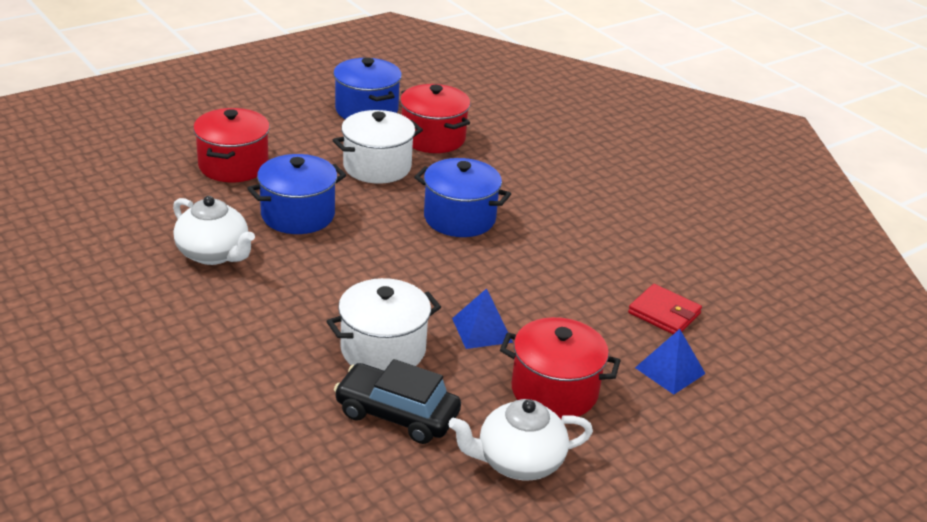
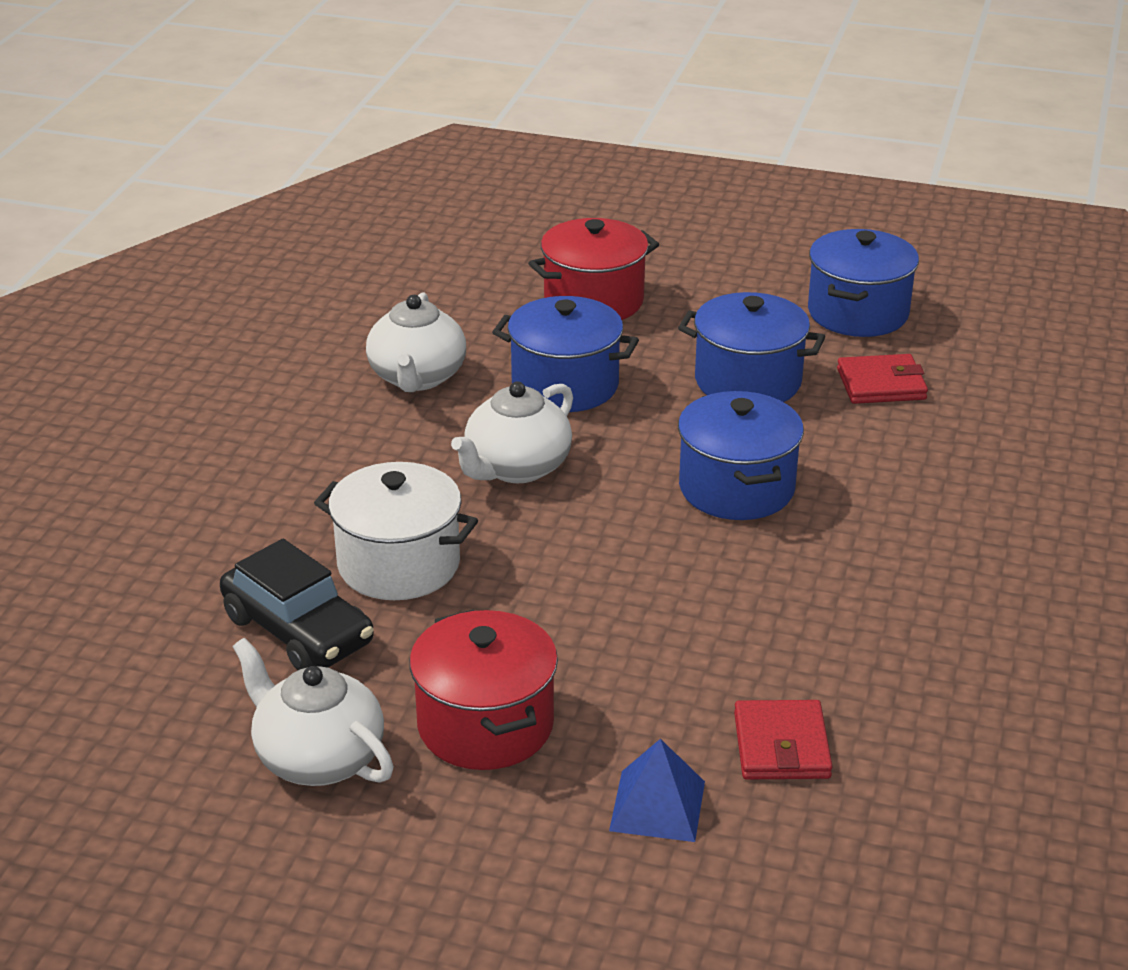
camera: 55 degrees right, 0 degrees up
white pot [333,110,423,184] -> blue pot [678,292,825,402]
black car [334,359,461,444] -> black car turned 150 degrees clockwise [220,539,374,670]
red pot [400,84,470,153] -> red wallet [837,354,928,404]
blue pyramid [452,288,513,349] -> none
none -> white teapot [451,381,573,483]

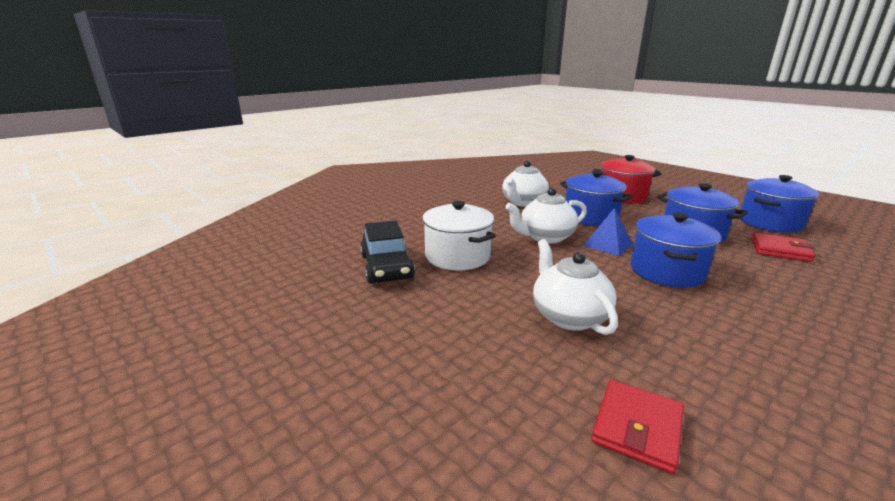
camera: 30 degrees right, 10 degrees down
white teapot [233,638,394,786] -> white teapot moved to [533,239,618,335]
red pot [409,610,558,770] -> none
blue pyramid [609,739,705,842] -> blue pyramid moved to [583,208,633,256]

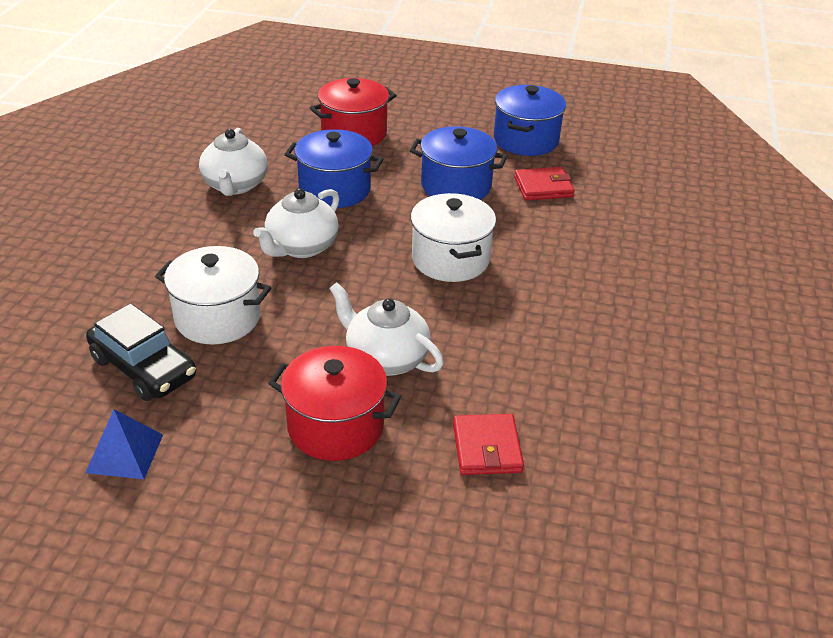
camera: 35 degrees left, 15 degrees up
blue pyramid [583,208,633,256] -> blue pyramid moved to [85,409,163,479]
blue pot [631,213,721,288] -> white pot [411,193,496,282]
none -> red pot [268,346,401,461]

